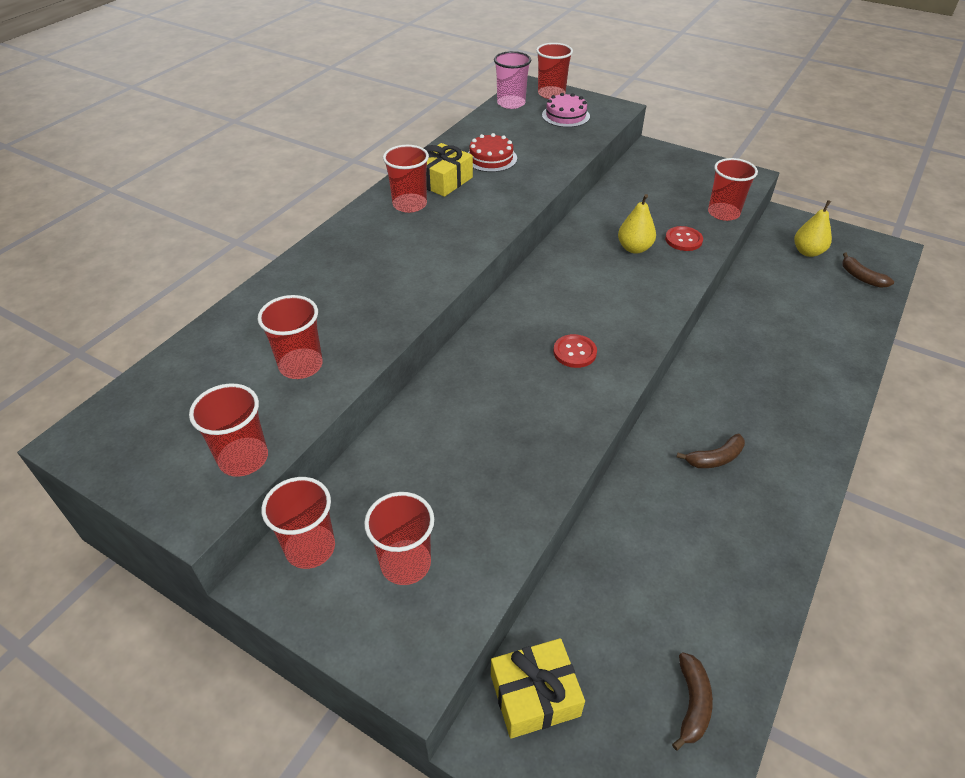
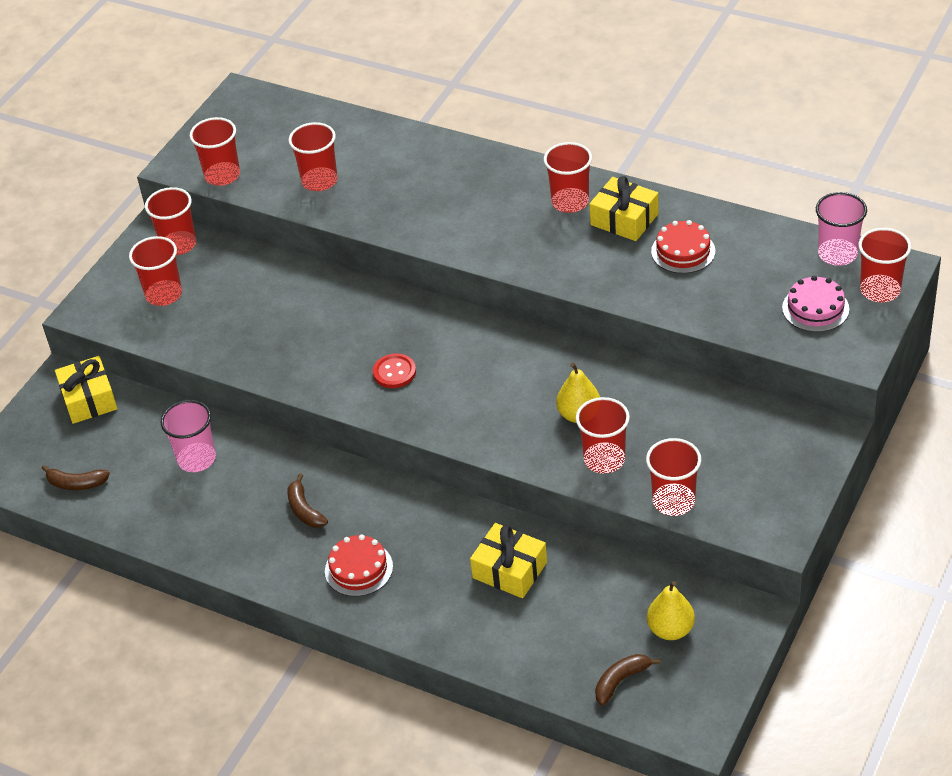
camera: 90 degrees right, 0 degrees up
red button [665,226,703,251] -> red cup [576,397,630,474]
none -> pink cup [160,400,216,472]
none -> red cake [325,534,393,597]
none -> yellow gift [470,523,547,598]

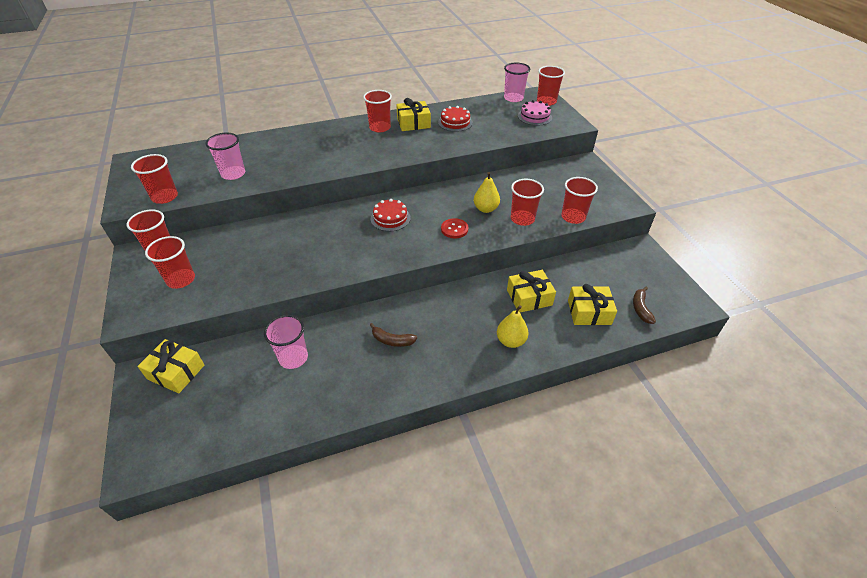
camera: 50 degrees left, 0 degrees up
brown banana [42,465,110,490] -> none
red cup [289,122,337,191] -> pink cup [206,132,245,180]
red cake [325,534,393,597] -> red cake moved to [371,199,411,231]
red button [373,354,416,388] -> red button moved to [441,218,468,238]
yellow pear [647,581,695,640] -> yellow pear moved to [497,305,529,348]
none -> yellow gift [568,284,617,325]

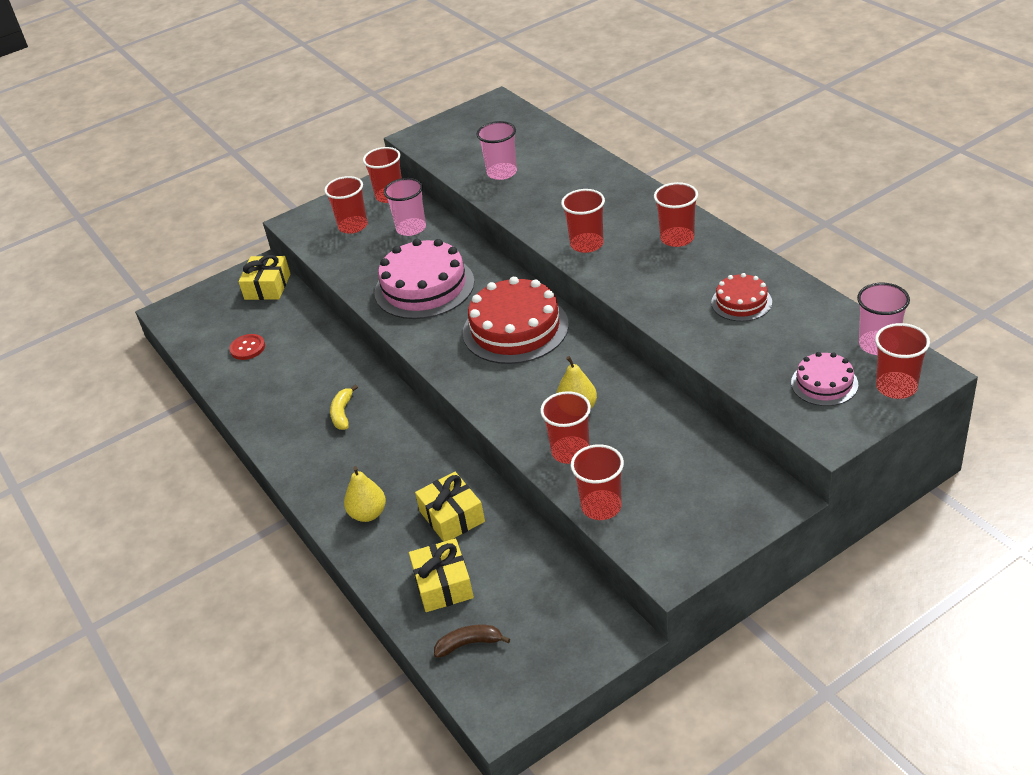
camera: 80 degrees right, 5 degrees down
red cup [131,154,178,204] -> red cup moved to [561,189,605,253]
pink cup [264,315,308,369] -> pink cup moved to [384,178,426,236]
brown banana [370,323,417,347] -> yellow banana [330,385,358,430]
red cake [371,199,411,231] -> red cake [463,276,569,364], size x1.89
yellow gift [396,98,431,131] -> none
red button [441,218,468,238] -> red button moved to [229,334,265,360]
none -> pink cake [374,239,474,319]

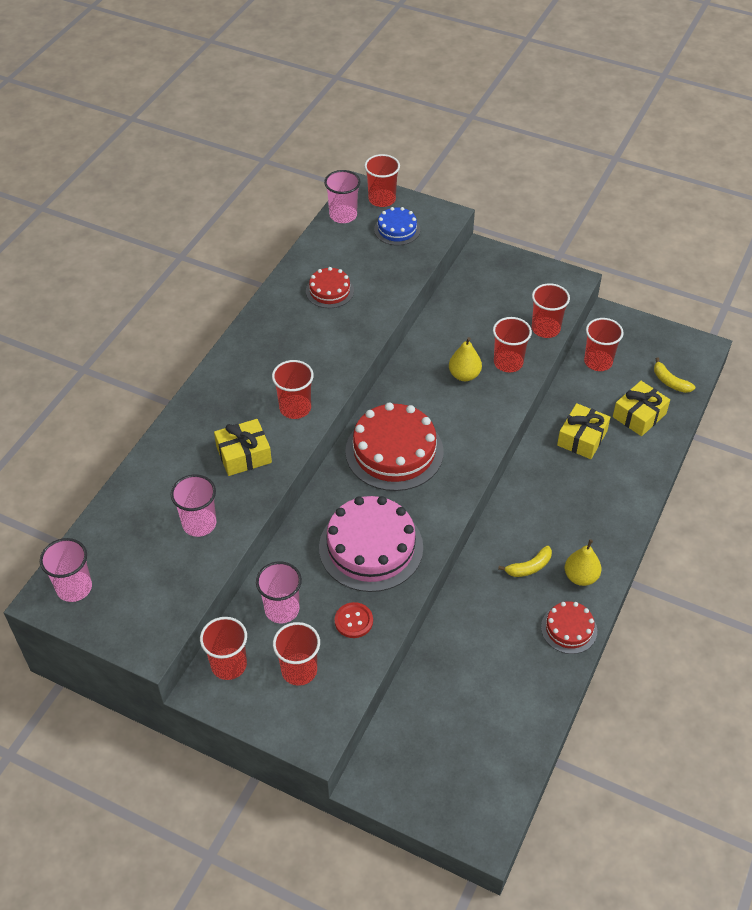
camera: 125 degrees left, 10 degrees up
red button [229,334,265,360] -> red button moved to [335,602,373,638]
yellow gift [238,255,290,300] -> yellow gift moved to [214,419,272,476]
yellow pear [344,466,386,522] -> yellow pear moved to [565,539,601,586]
brown banana [434,625,510,658] -> yellow banana [654,357,695,393]
red cup [654,182,698,247] -> red cup moved to [584,318,624,371]
pink cake [791,352,858,406] -> blue cake [374,207,420,245]
none -> pink cup [40,538,92,602]
none -> red cake [541,601,597,654]

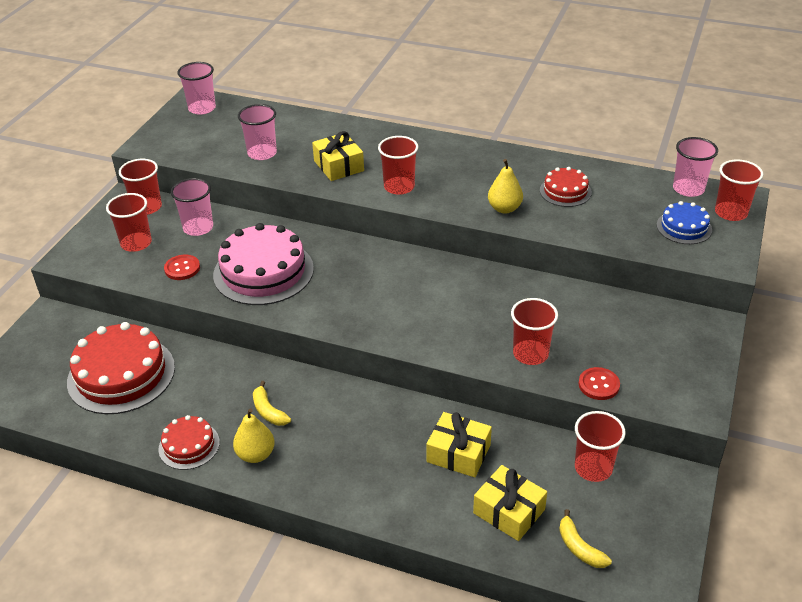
camera: 85 degrees right, 10 degrees down
red cake [345,403,444,491] -> red cake moved to [67,322,175,414]
yellow pear [449,337,482,381] -> yellow pear moved to [488,159,523,214]
red cup [532,283,570,338] -> red button [579,367,620,400]
yellow banana [654,357,695,393] -> yellow banana turned 75 degrees counterclockwise [559,509,612,568]

